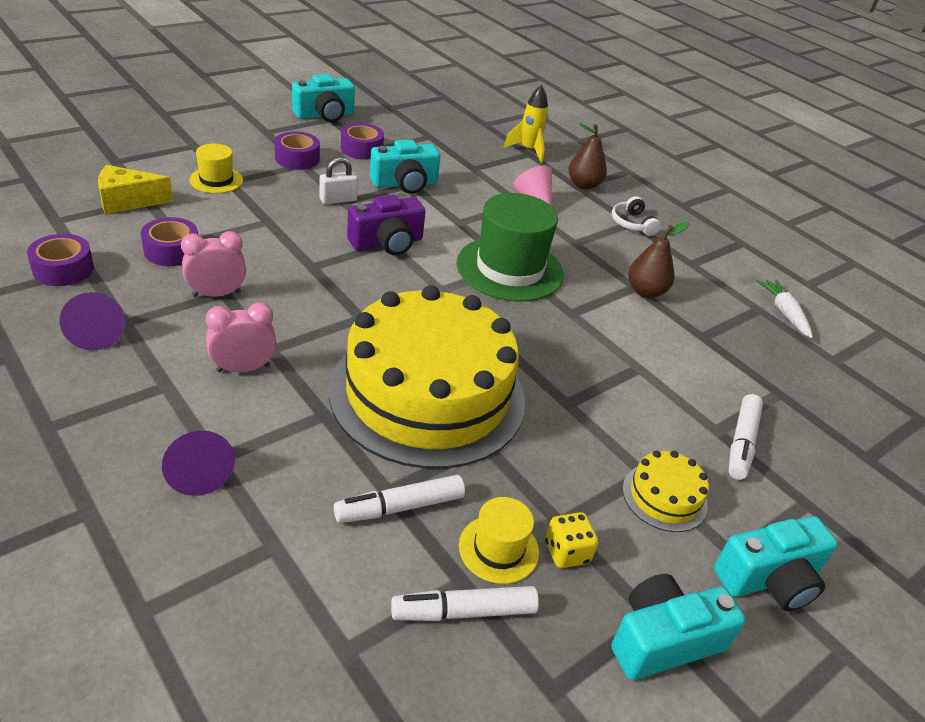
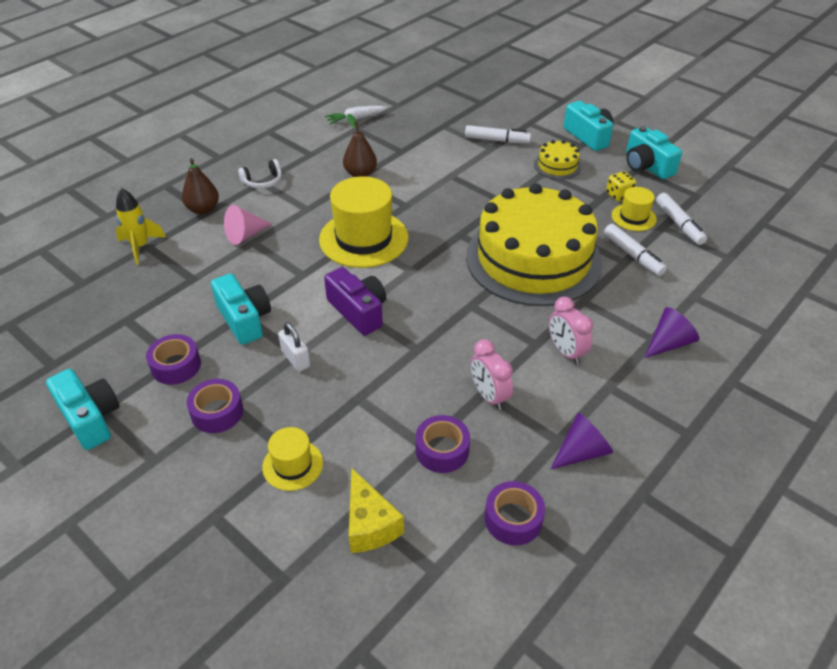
camera: 95 degrees left, 5 degrees up
green hat [457,193,564,302] -> yellow hat [319,177,408,268]

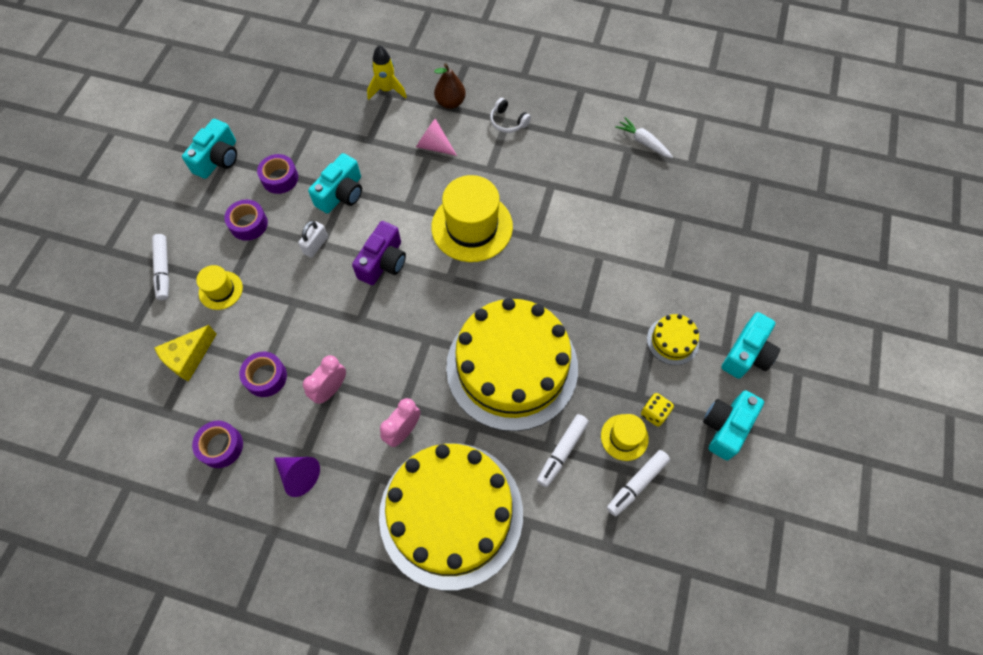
camera: 65 degrees right, 20 degrees up
brown pear [343,114,377,177] -> none
white marker [465,125,531,144] -> white marker moved to [152,234,169,300]
purple cone [644,307,699,358] -> yellow cake [379,443,523,590]

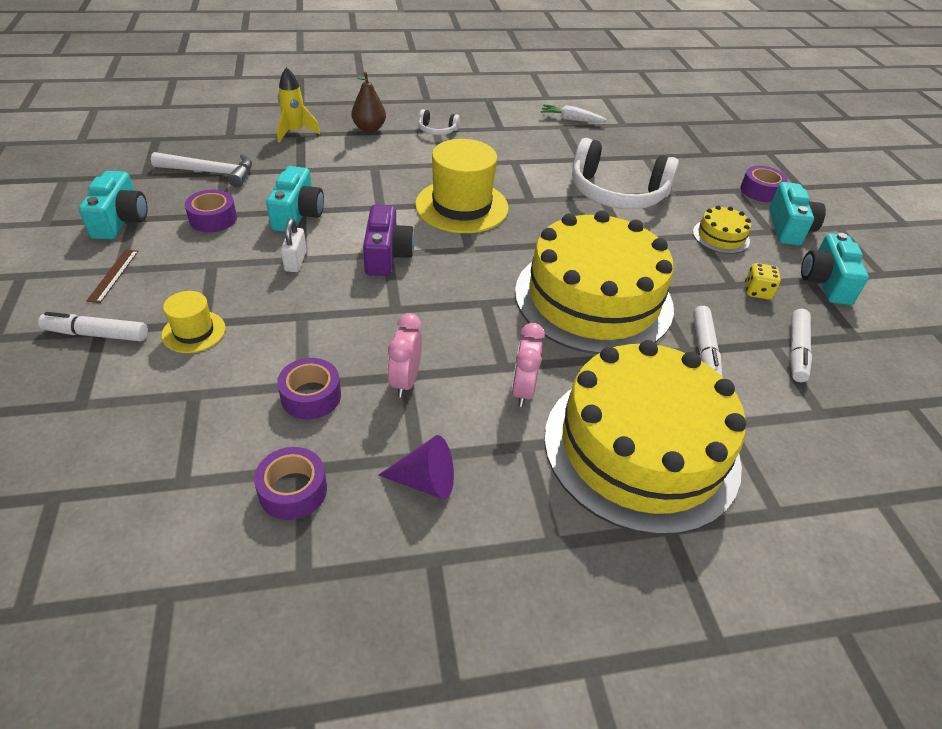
camera: 30 degrees left, 20 degrees down
white marker [152,234,169,300] -> white marker turned 135 degrees clockwise [38,312,148,341]
yellow cheese [155,325,217,381] -> none
purple tape [224,200,268,241] -> purple tape moved to [740,166,788,202]
pink cone [416,118,457,156] -> none
yellow hat [601,414,649,461] -> none
none -> brown ruler [86,249,138,303]
none -> white hammer [151,152,252,187]
none -> white headphones [572,138,679,209]

